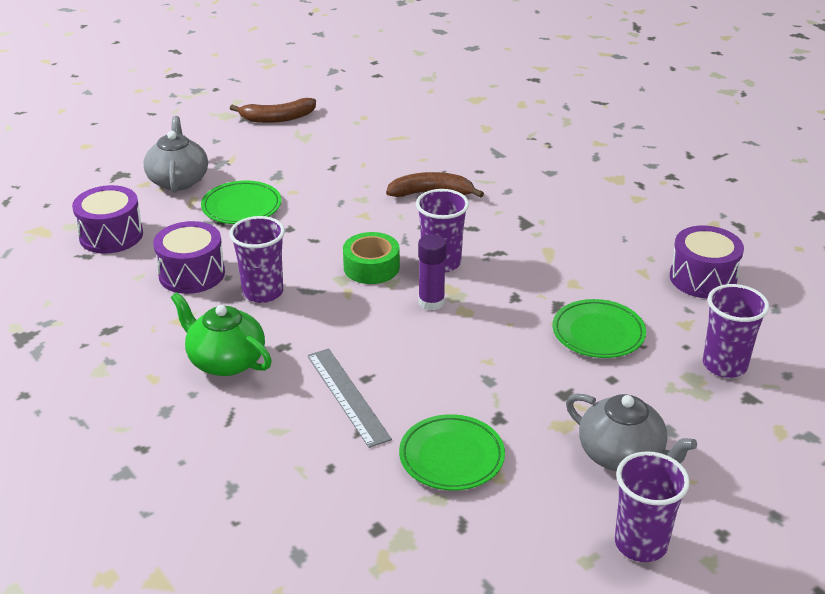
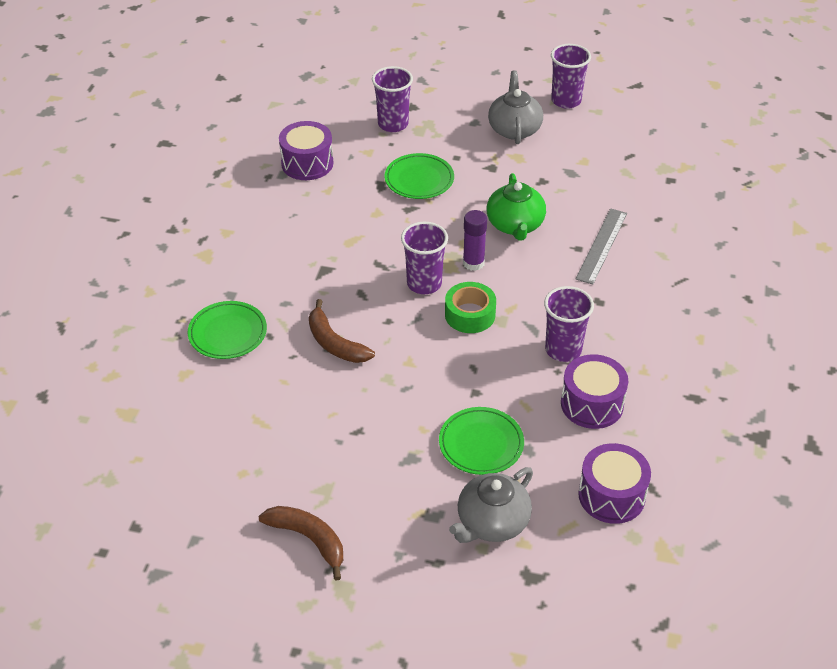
camera: 130 degrees left, 10 degrees up
green teapot [171,292,272,376] -> green teapot moved to [487,173,546,241]
green plate [399,414,505,491] -> green plate moved to [188,301,267,359]

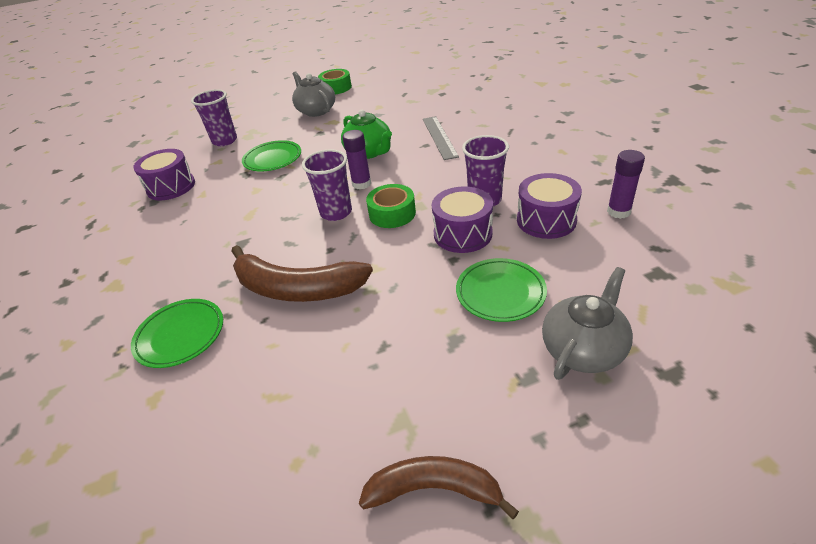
camera: 30 degrees left, 5 degrees down
brown banana [309,299,375,363] -> brown banana [231,245,373,302], size x1.56
grey teapot [449,467,533,543] -> grey teapot turned 150 degrees counterclockwise [542,267,633,380]
purple cup [551,44,591,109] -> green tape [318,69,352,94]
purple drum [578,443,651,524] -> purple drum moved to [432,187,493,253]
none -> purple glue stick [607,150,645,219]

